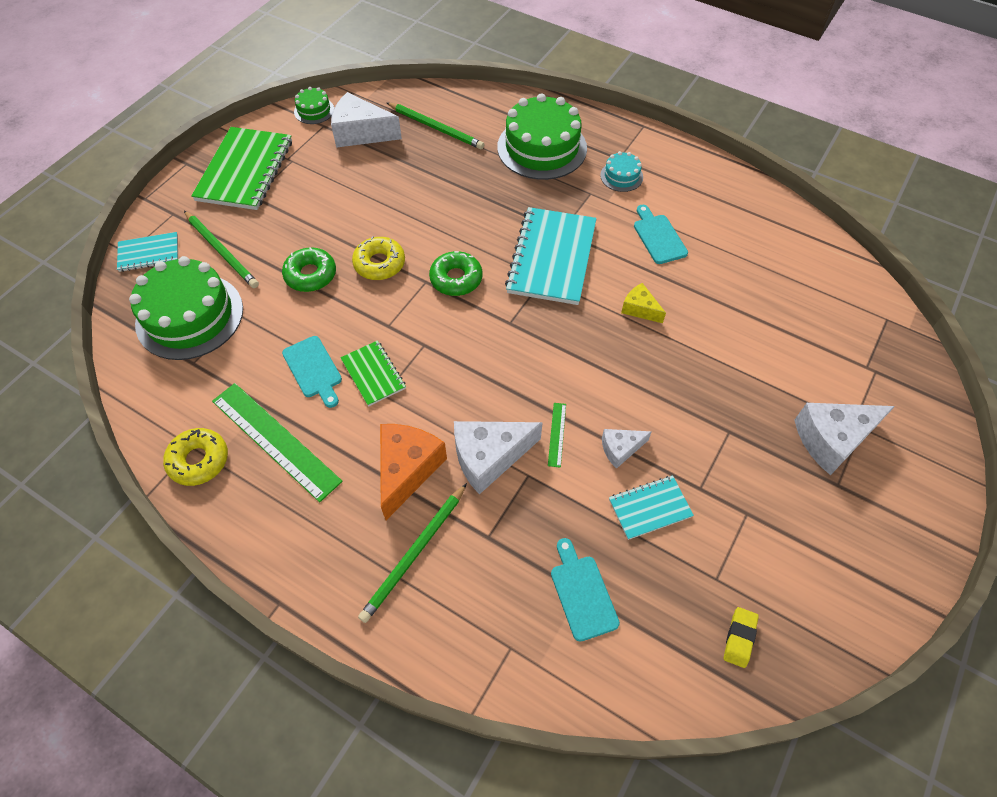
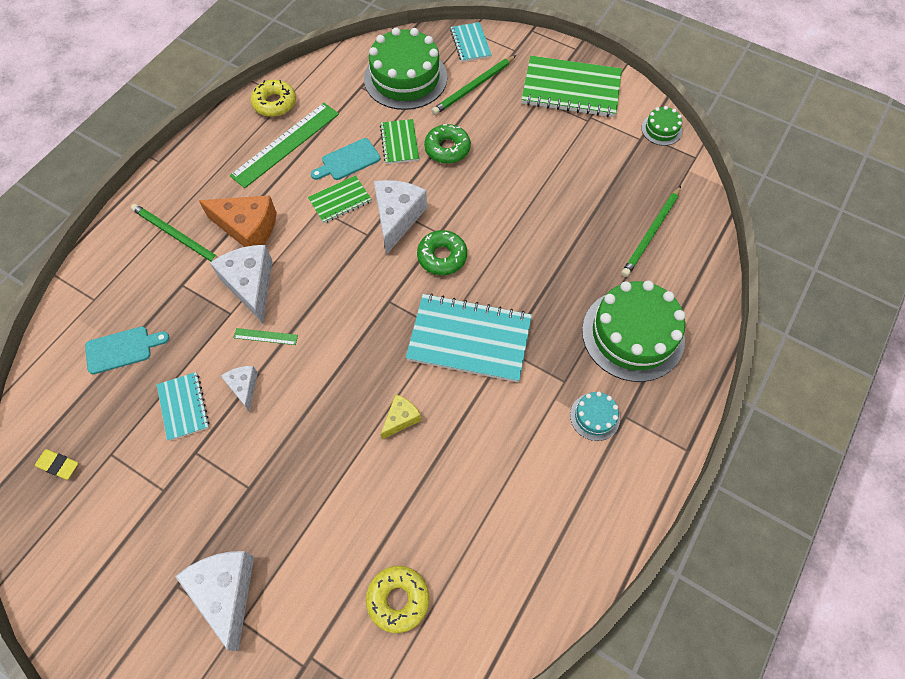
camera: 90 degrees right, 5 degrees up
white cheese [331,92,402,148] -> white cheese moved to [374,180,427,255]
yellow donut [352,236,405,280] -> yellow donut moved to [366,566,429,633]
turquoise cutting board [634,205,688,264] -> none
none -> green notebook [380,119,419,164]

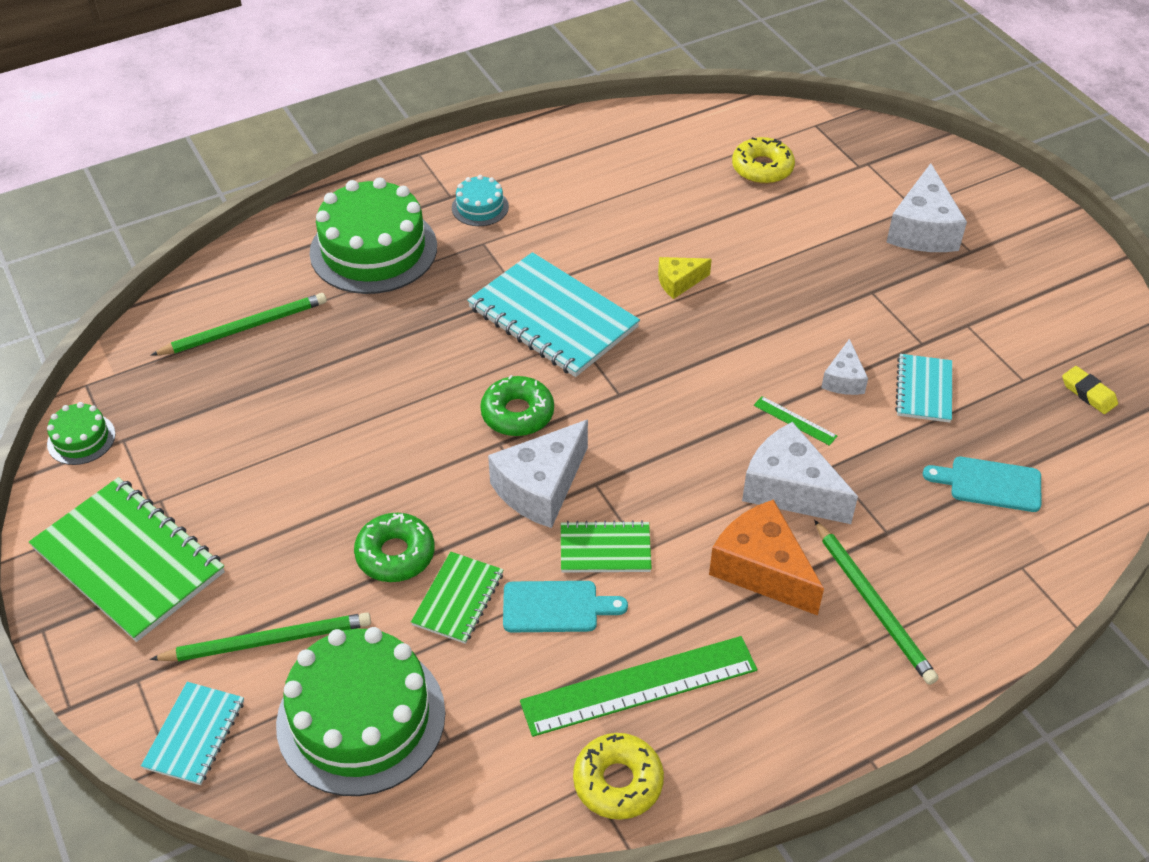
camera: 150 degrees left, 15 degrees down
white cheese [210,245,272,323] -> white cheese turned 120 degrees clockwise [742,422,858,524]

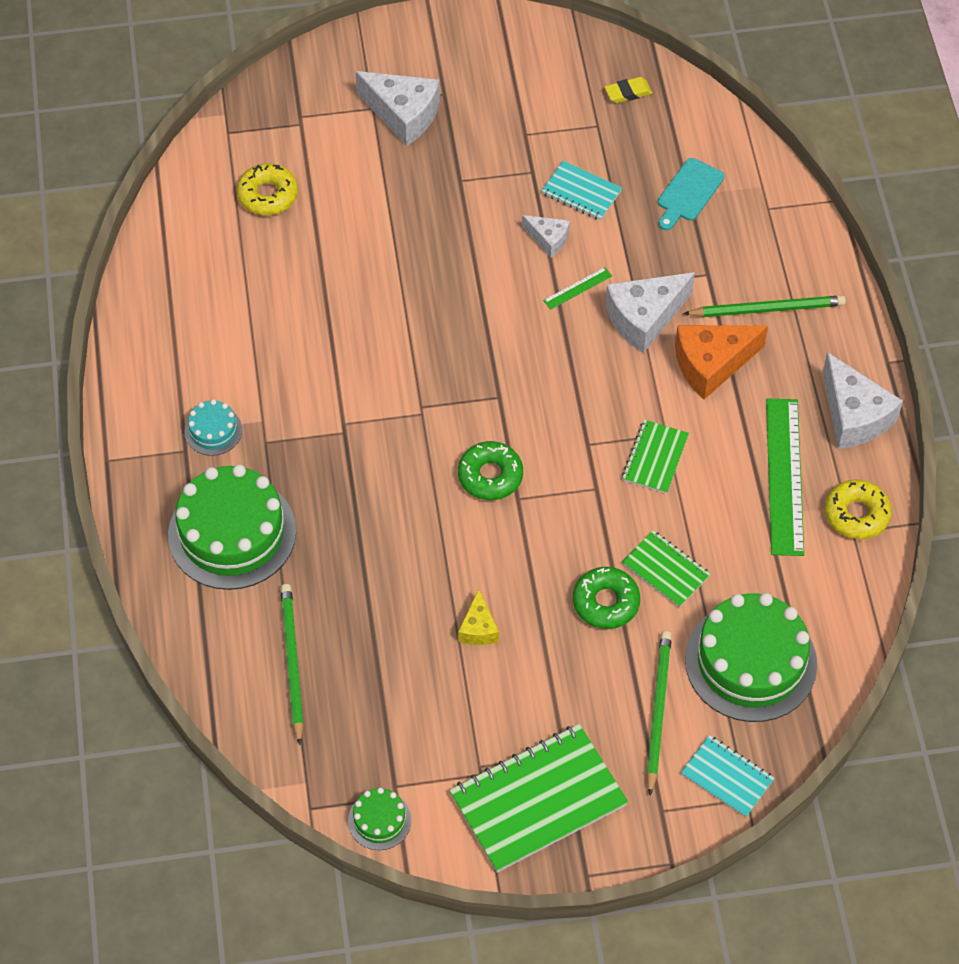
camera: 70 degrees left, 10 degrees up
turquoise notebook [467,252,640,377] -> none
white cheese [488,420,588,528] -> white cheese moved to [823,352,903,449]
turquoise cutting board [503,581,628,632] -> none
yellow cheese [658,257,712,299] -> yellow cheese moved to [458,589,499,645]

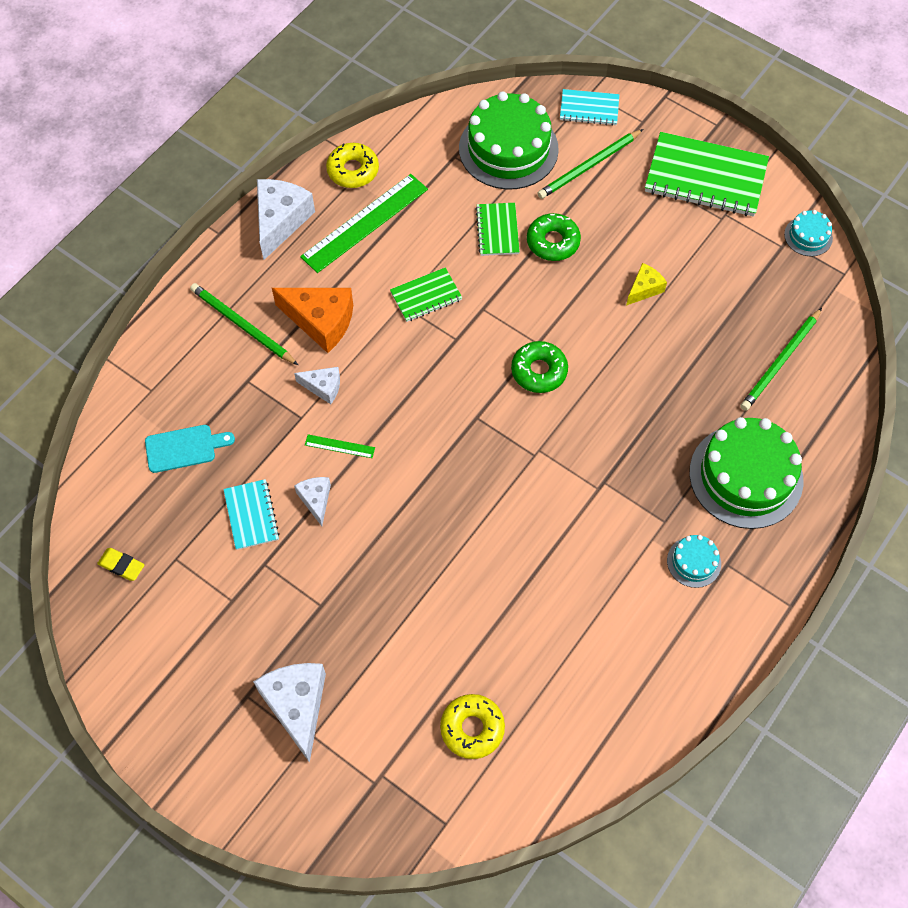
camera: 135 degrees left, 5 degrees up
green cake [348,787,411,850] -> turquoise cake [784,210,833,256]
white cheese [605,272,695,353] -> white cheese [294,367,340,404], size x0.55
turquoise notebook [681,735,775,817] -> turquoise notebook turned 75 degrees counterclockwise [560,89,619,126]

